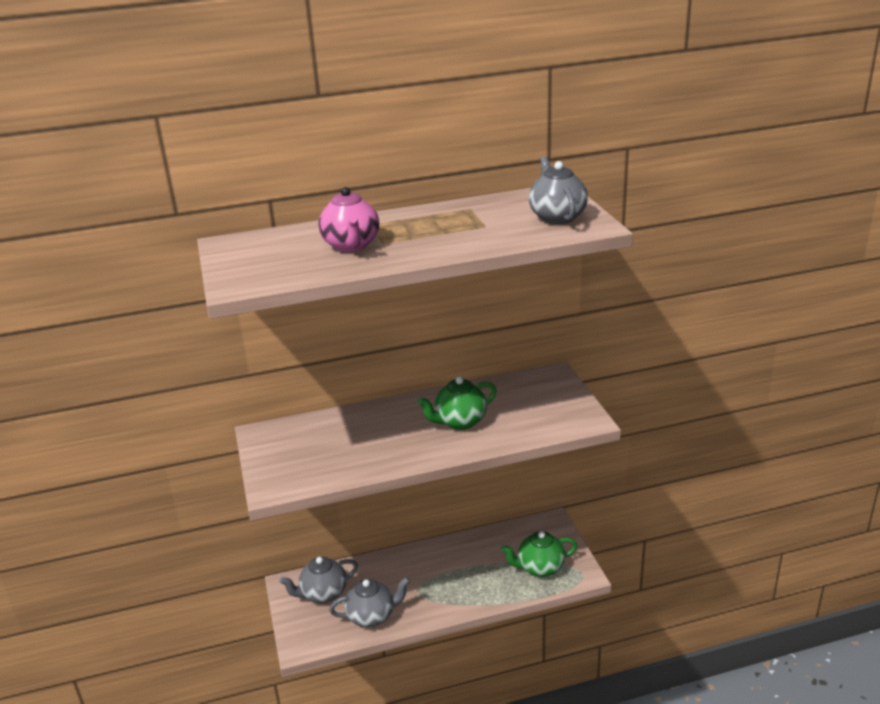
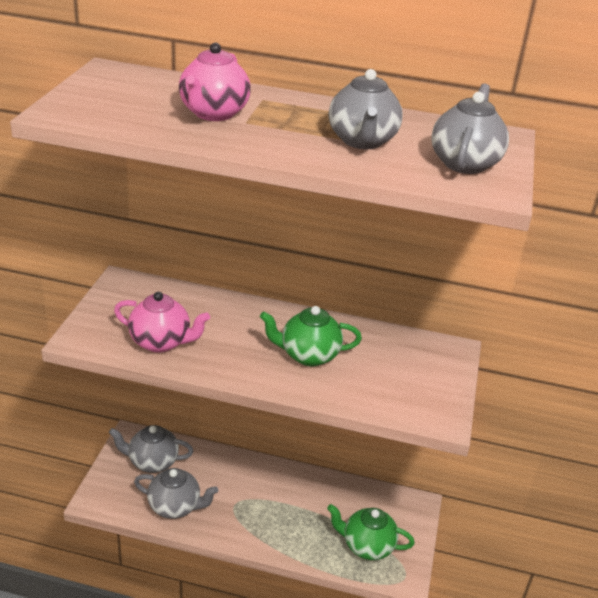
camera: 25 degrees right, 5 degrees up
none -> pink teapot [114,292,210,353]
none -> grey teapot [329,69,403,149]

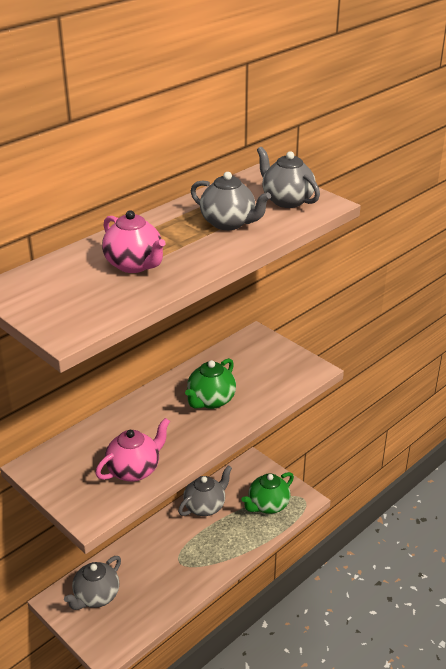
camera: 55 degrees left, 0 degrees up
grey teapot [134,468,218,519] -> grey teapot moved to [178,465,232,516]

